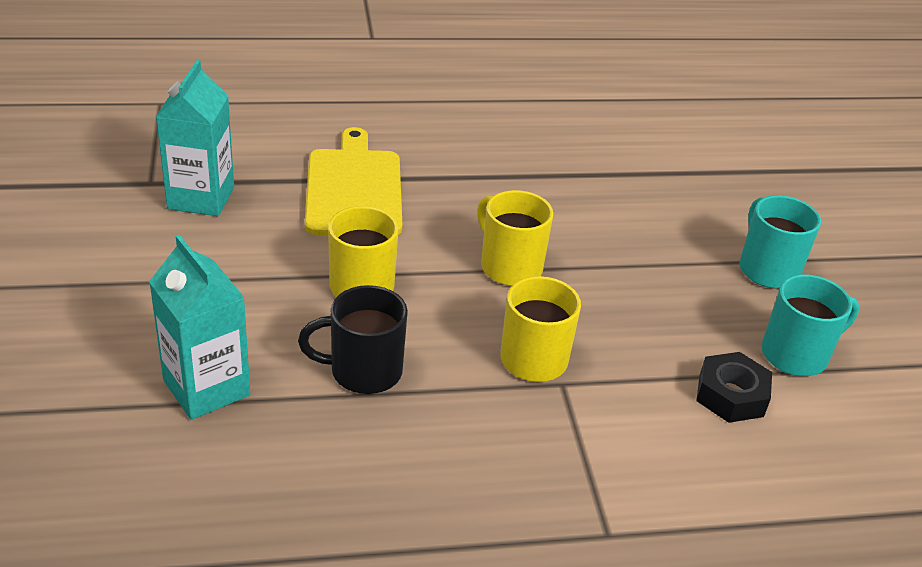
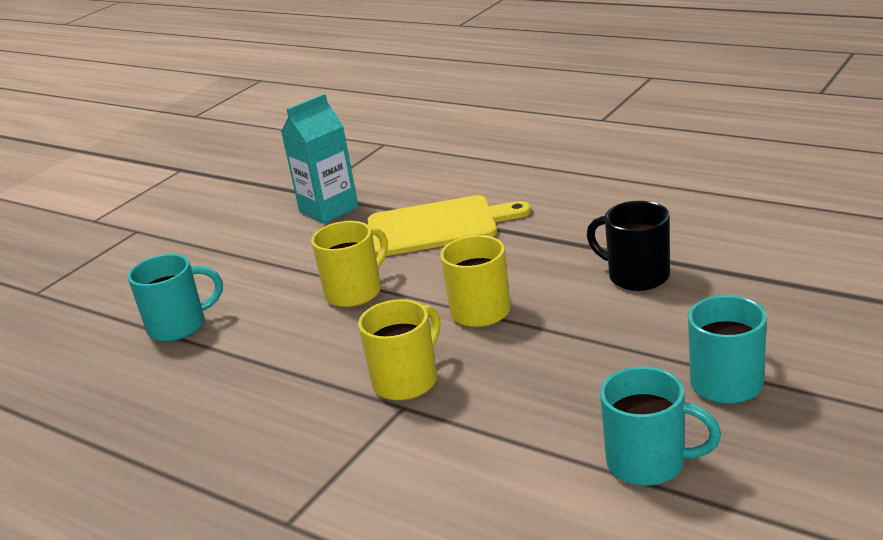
camera: 50 degrees right, 10 degrees down
turquoise carton [149,235,250,420] -> turquoise mug [128,254,223,342]
black mug [298,285,408,394] -> black mug moved to [587,201,670,291]
yellow cutting board [305,127,402,235] -> yellow cutting board turned 45 degrees clockwise [367,195,531,256]
black nut [696,352,772,423] -> none

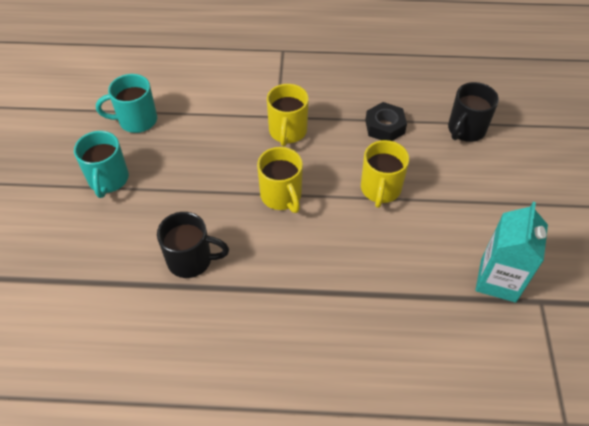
camera: 145 degrees right, 25 degrees up
turquoise mug [128,254,223,342] -> black mug [448,82,499,142]
yellow cutting board [367,195,531,256] -> none
none -> black nut [365,102,407,141]

